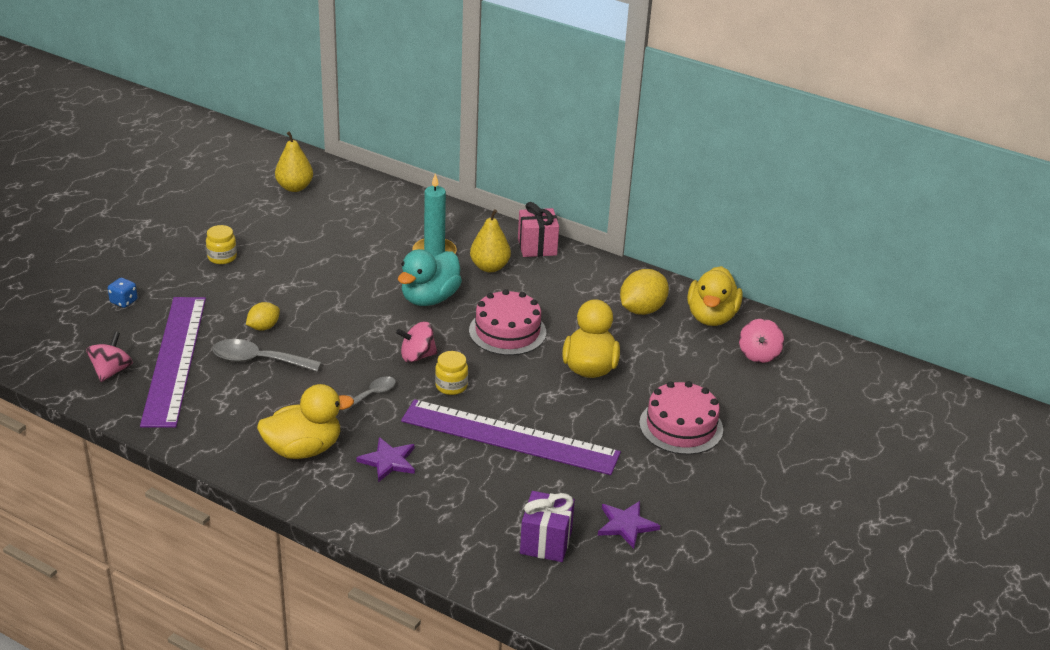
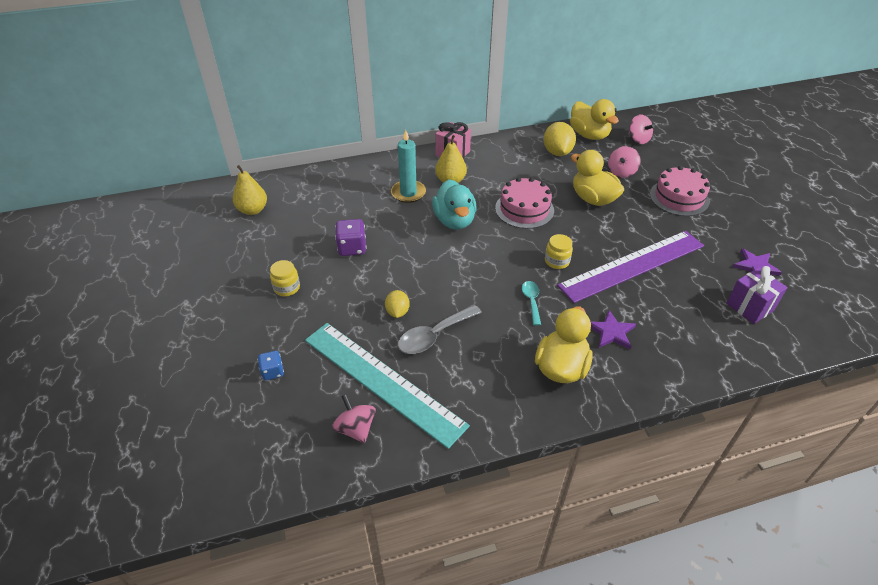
camera: 45 degrees left, 10 degrees up
purple ruler [140,297,206,428] -> turquoise ruler [305,323,470,449]
grey spoon [340,376,396,413] -> turquoise spoon [522,281,541,326]
pink spinning top [396,321,437,363] -> pink spinning top moved to [608,146,640,178]
none -> purple dice [335,219,367,256]

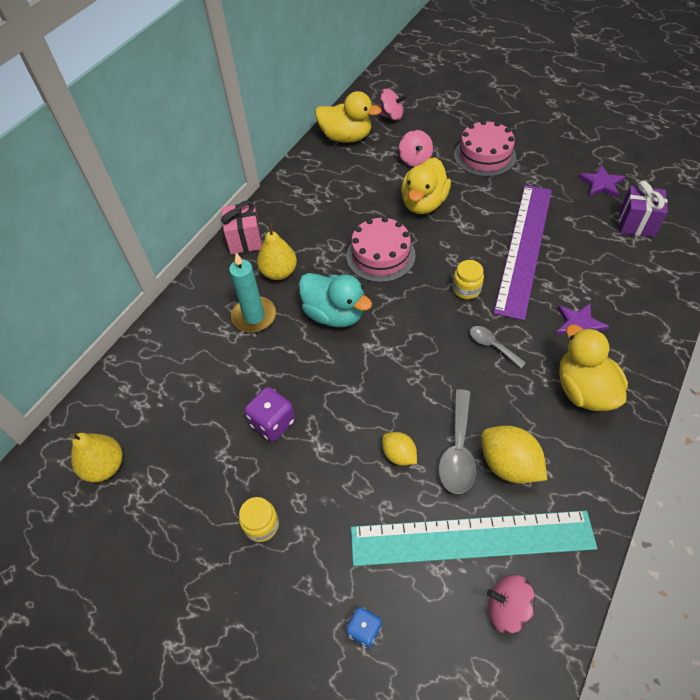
camera: 40 degrees left, 10 degrees up
turquoise spoon [522,281,541,326] -> grey spoon [470,326,526,368]
yellow lemon [544,122,576,156] -> yellow lemon moved to [481,426,547,484]
yellow duck [571,150,624,206] -> yellow duck turned 75 degrees counterclockwise [401,157,451,214]

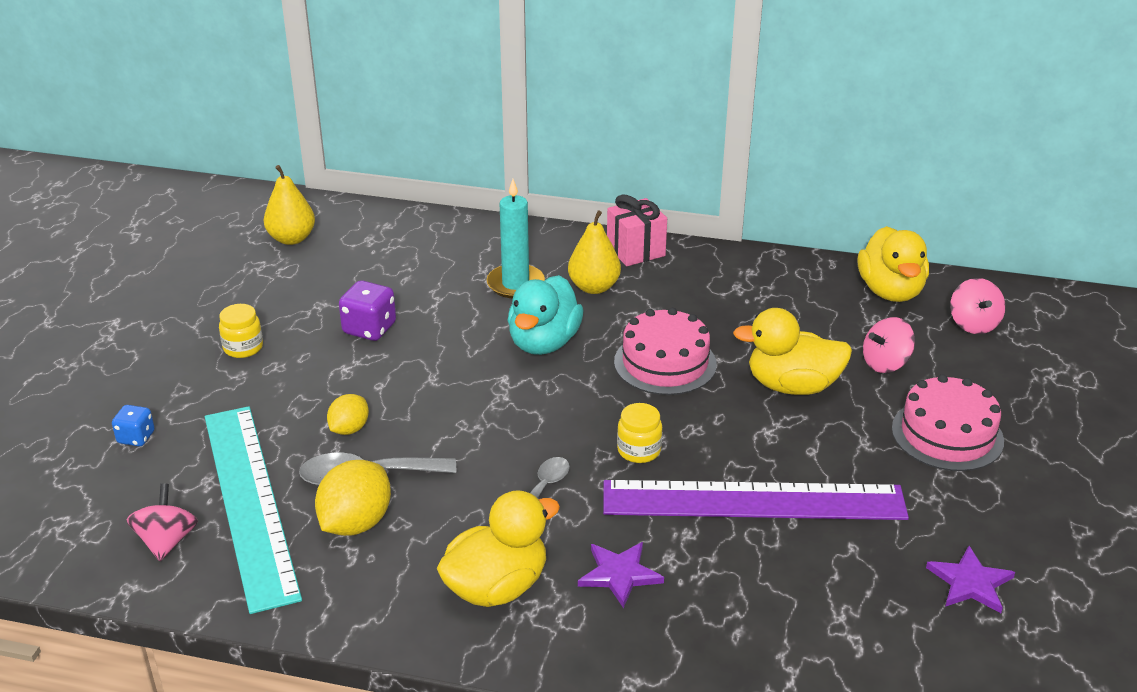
camera: 70 degrees right, 20 degrees down
purple gift [619,181,668,237] -> none

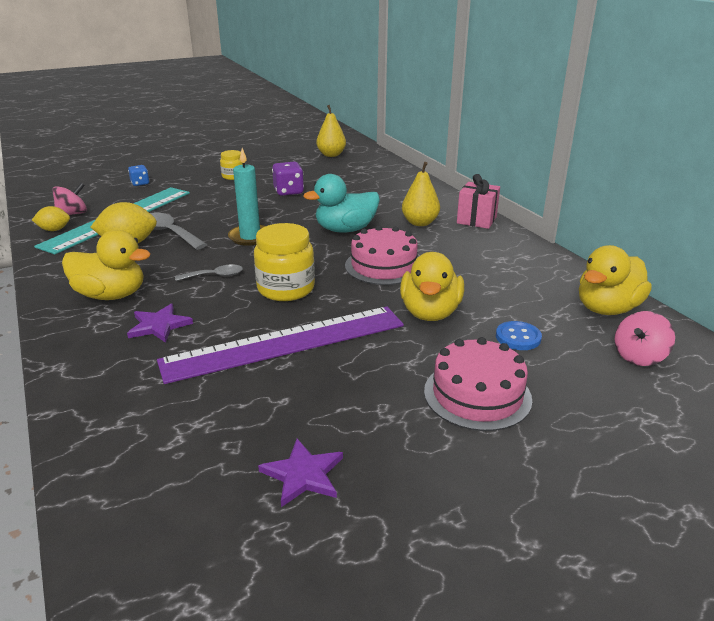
camera: 50 degrees right, 5 degrees down
yellow lemon [327,394,369,435] -> yellow lemon moved to [32,206,70,231]
turquoise candle [487,179,545,298] -> turquoise candle moved to [228,148,265,246]
purple ruler [603,480,909,520] -> purple ruler turned 75 degrees counterclockwise [157,306,404,384]
yellow jar [617,403,662,463] -> yellow jar [254,223,315,301], size x1.76
yellow duck [733,308,852,395] -> yellow duck turned 135 degrees counterclockwise [400,252,464,321]
pink spinning top [863,317,915,373] -> blue button [496,321,542,350]

